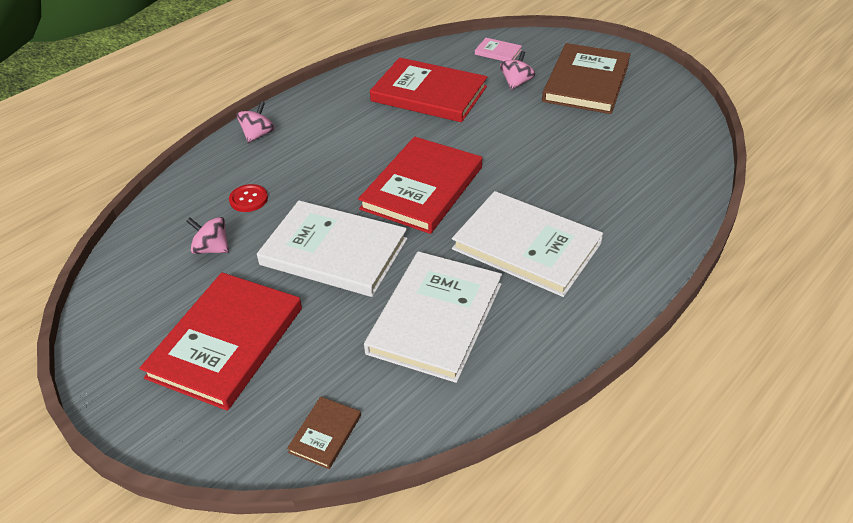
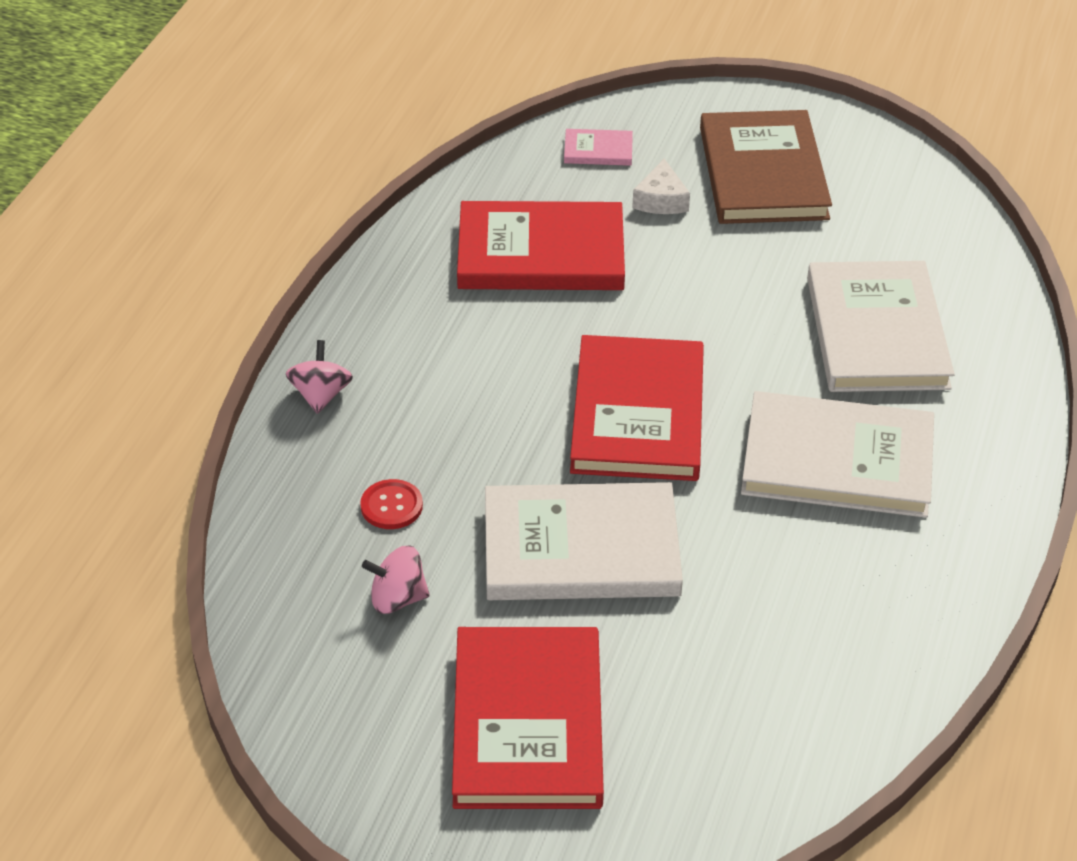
camera: 25 degrees left, 0 degrees up
brown book [287,396,361,469] -> none
white book [364,251,502,383] -> white book moved to [807,261,955,392]
pink spinning top [500,51,535,90] -> white cheese [632,159,690,214]

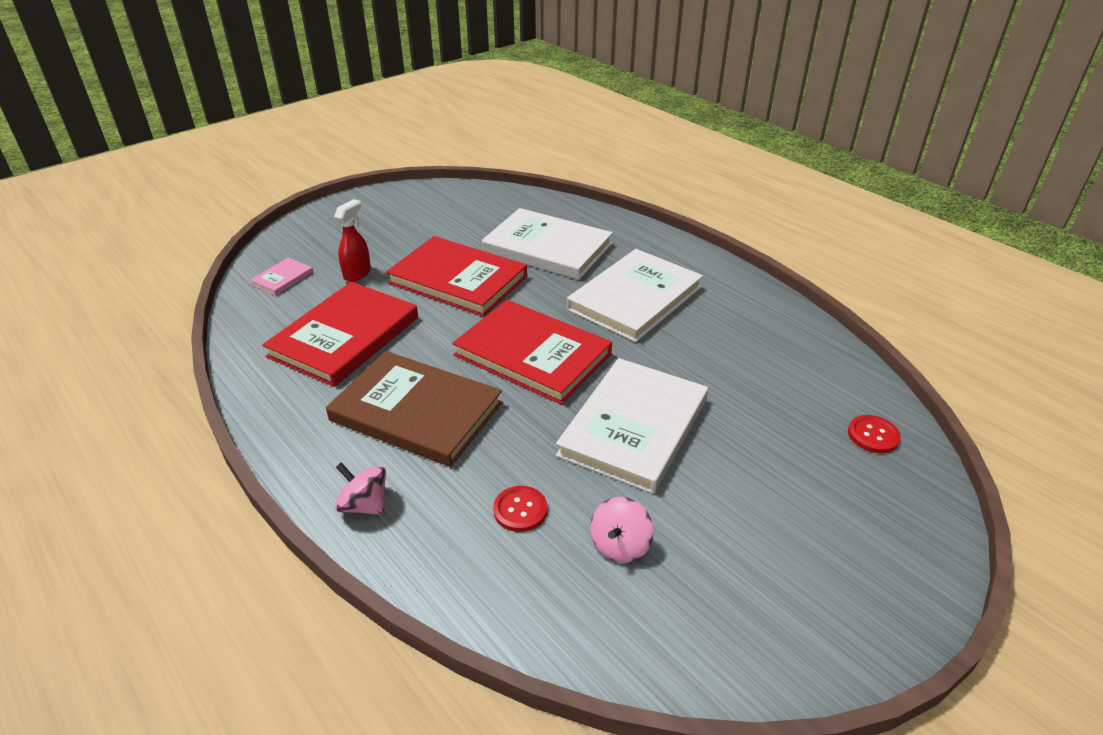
camera: 60 degrees left, 5 degrees down
red book [452,627,604,809] -> red book moved to [386,236,527,317]
white cheese [632,159,690,214] -> red spray bottle [334,199,371,282]
brown book [700,110,832,224] -> brown book moved to [326,351,503,467]
none -> red button [848,415,901,453]

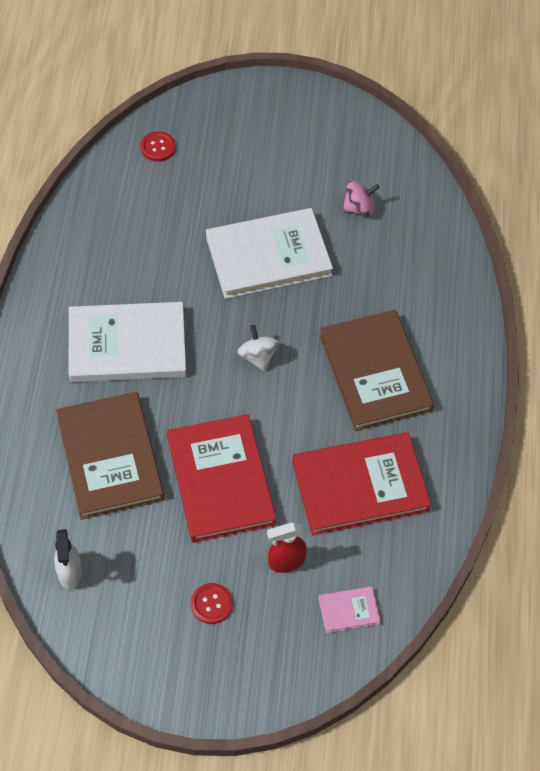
camera: 135 degrees left, 20 degrees up
pink spinning top [335,462,386,515] -> none
red book [452,300,612,405] -> white spinning top [237,325,279,371]
white book [482,208,613,280] -> brown book [56,392,164,520]
red button [493,486,547,532] -> red button moved to [191,583,233,624]
none -> white spray bottle [54,529,82,589]

